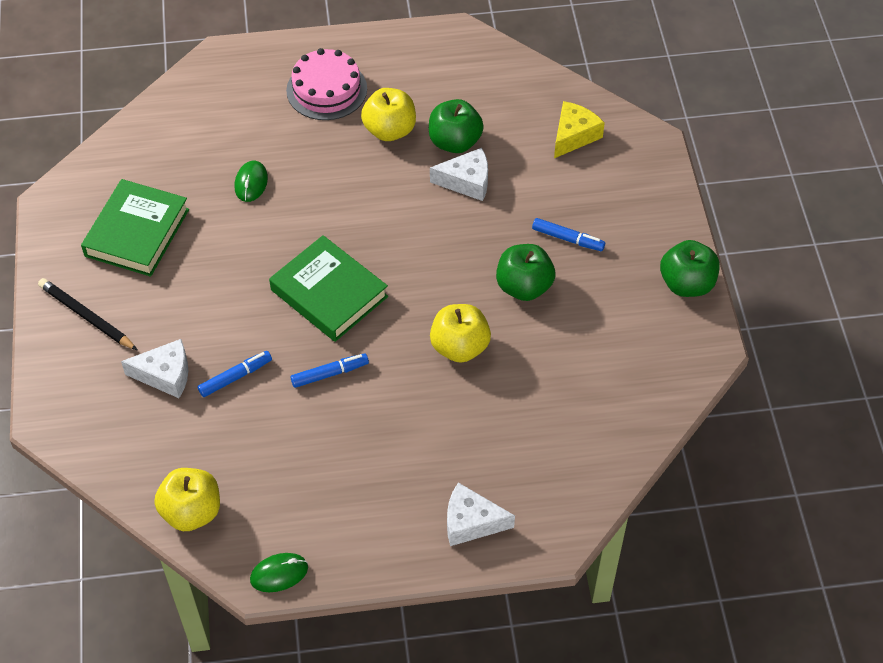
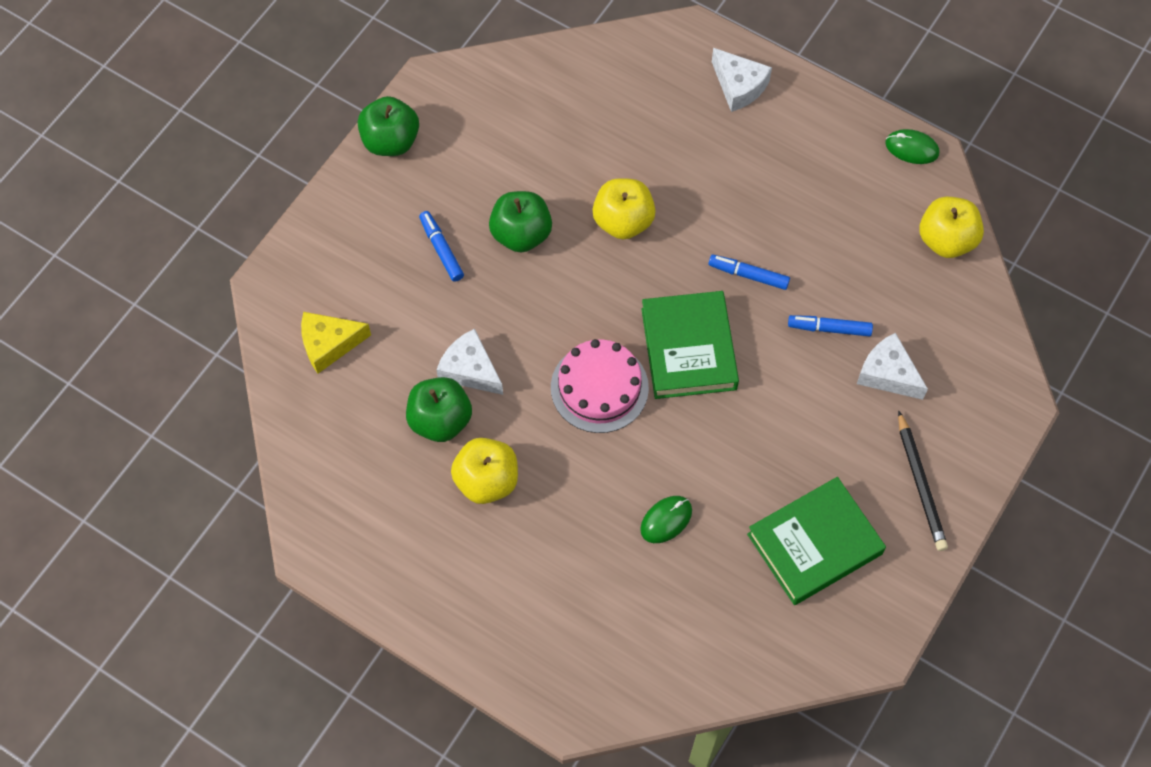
camera: 140 degrees left, 10 degrees up
pink cake [286,48,367,120] -> pink cake moved to [551,339,649,433]

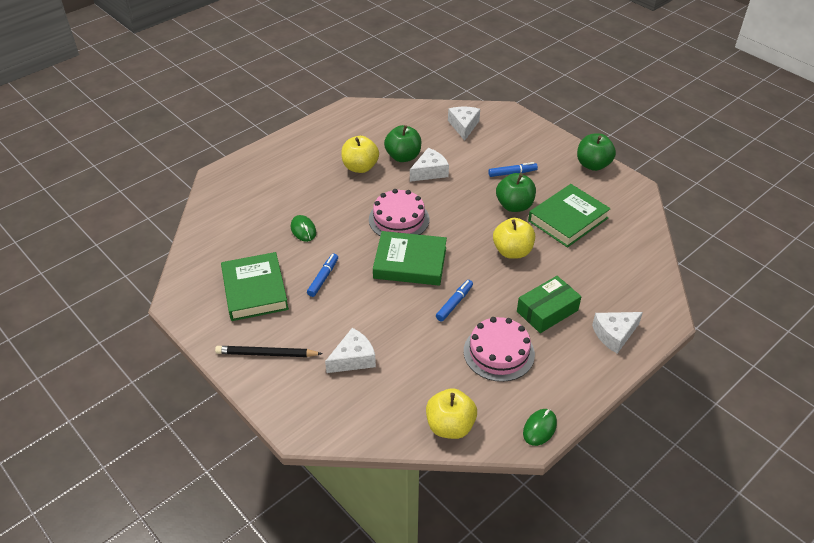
camera: 105 degrees right, 20 degrees down
yellow cheese [301,312,371,373] -> white cheese [448,107,480,141]
blue marker [788,315,873,337] -> blue marker moved to [307,253,338,297]
none -> pink cake [464,317,535,382]
none -> green box [517,276,581,333]
none -> green book [528,184,611,248]

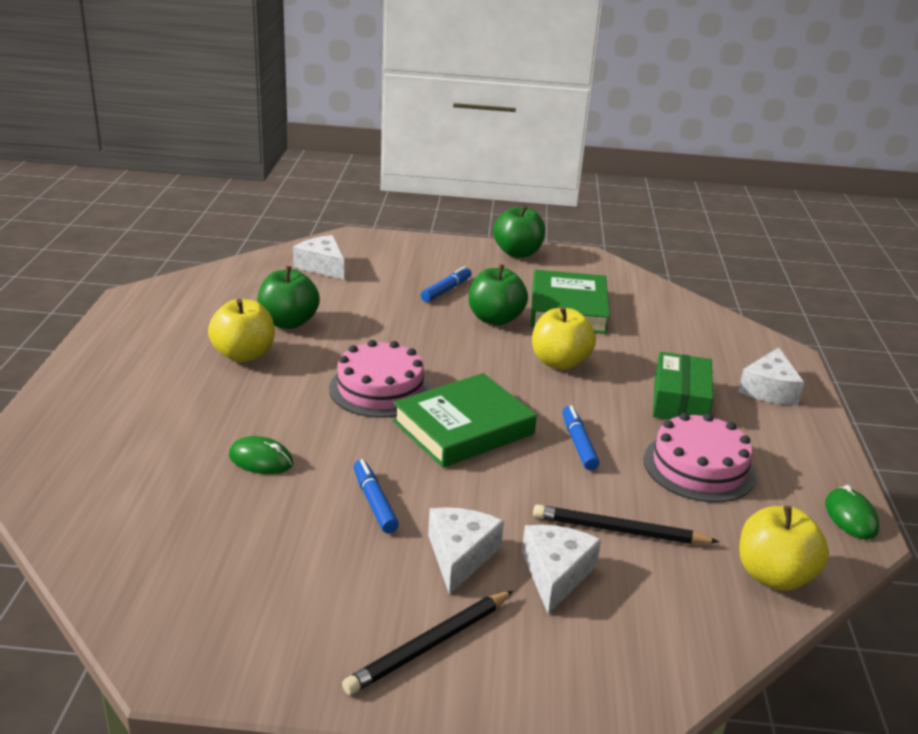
camera: 45 degrees left, 15 degrees down
green book [221,252,289,321] -> none
white cheese [410,148,449,182] -> white cheese moved to [428,507,504,595]
none -> black pencil [533,504,719,544]

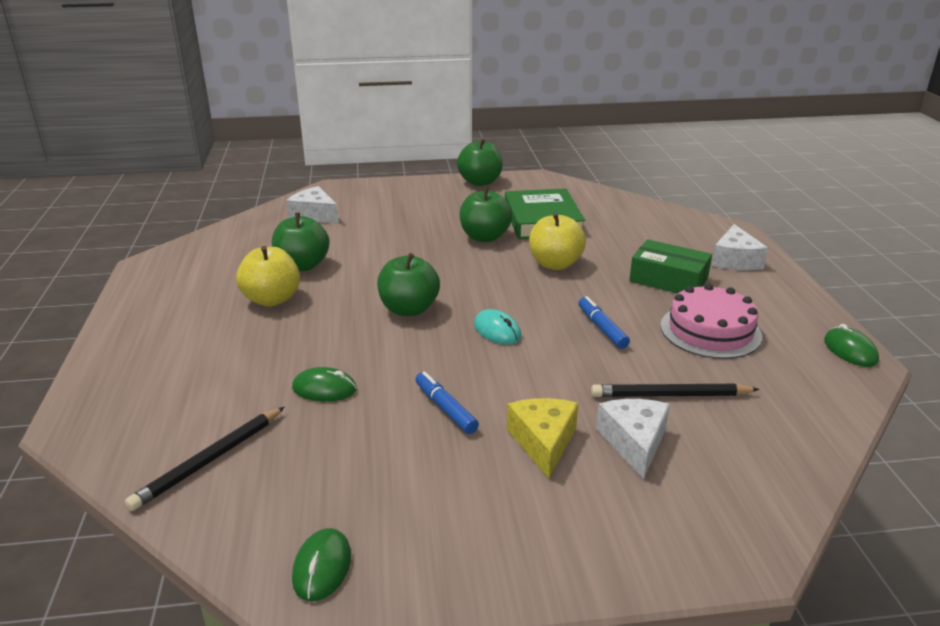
camera: 10 degrees left, 0 degrees up
pink cake [329,340,431,418] -> green apple [377,253,440,316]
black pencil [342,590,513,695] -> black pencil moved to [125,407,284,511]
green book [393,373,537,468] -> turquoise mouse [474,309,521,345]
blue marker [421,266,472,302] -> none
white cheese [428,507,504,595] -> yellow cheese [507,398,578,479]
green box [653,352,713,420] -> green box turned 60 degrees counterclockwise [629,239,712,293]
yellow apple [739,506,829,591] -> none
none -> green mouse [292,528,351,601]

